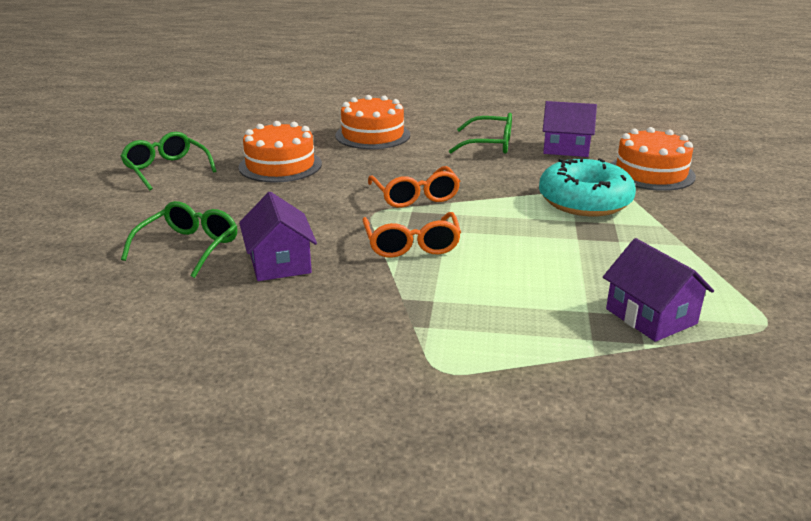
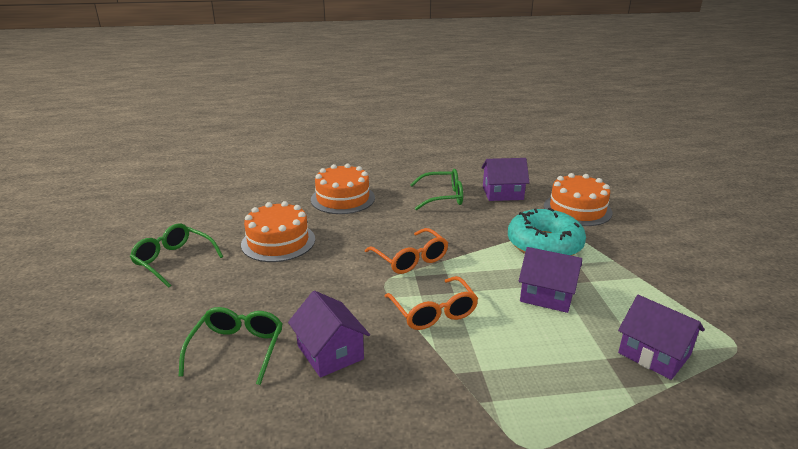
camera: 15 degrees left, 0 degrees up
none -> purple house [519,247,582,313]

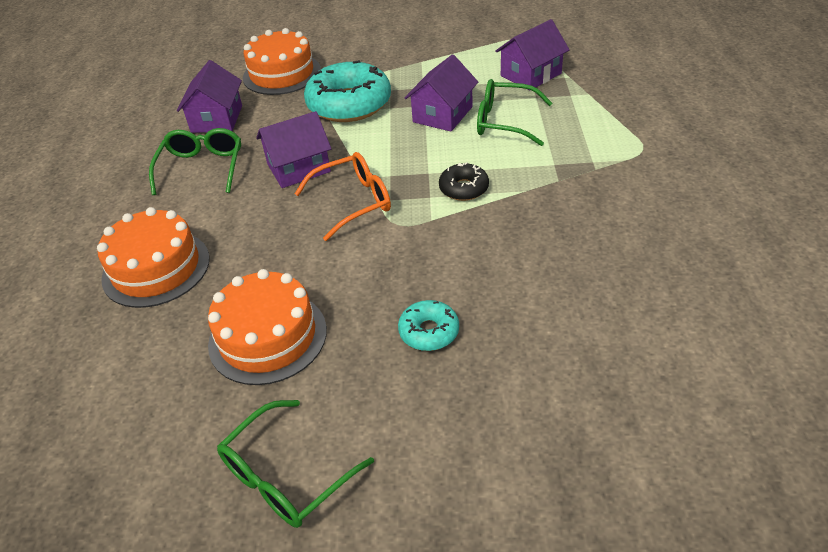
camera: 80 degrees left, 15 degrees up
green glasses [178,307,283,385] -> green glasses moved to [477,79,552,146]
purple house [288,290,370,378] -> purple house moved to [256,111,331,188]
orange glasses [384,276,478,330] -> black donut [439,162,489,201]
none -> turquoise donut [398,300,459,351]

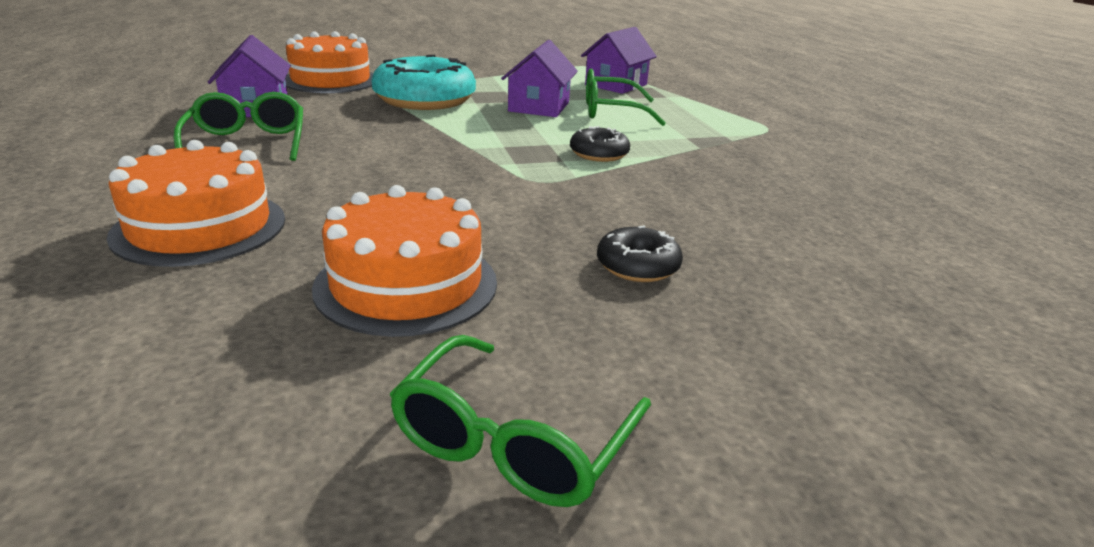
camera: 20 degrees left, 15 degrees down
purple house [256,111,331,188] -> none
orange glasses [294,152,391,241] -> none
turquoise donut [398,300,459,351] -> black donut [597,225,683,282]

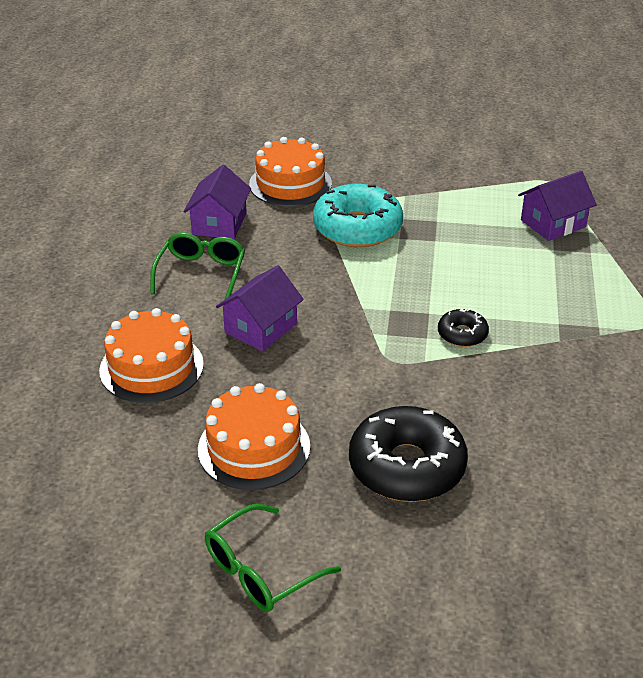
camera: 25 degrees right, 10 degrees up
purple house [501,40,578,117] -> purple house moved to [216,266,304,352]
green glasses [586,69,666,126] -> none
black donut [597,225,683,282] -> black donut [349,406,468,502], size x2.02

